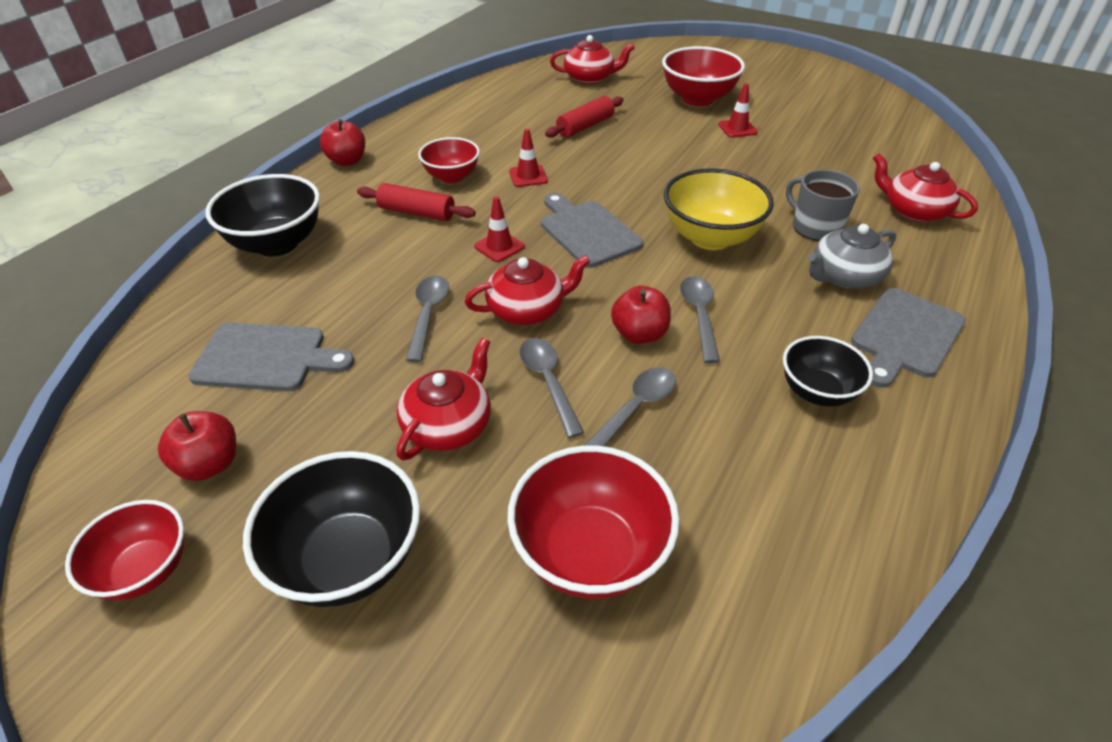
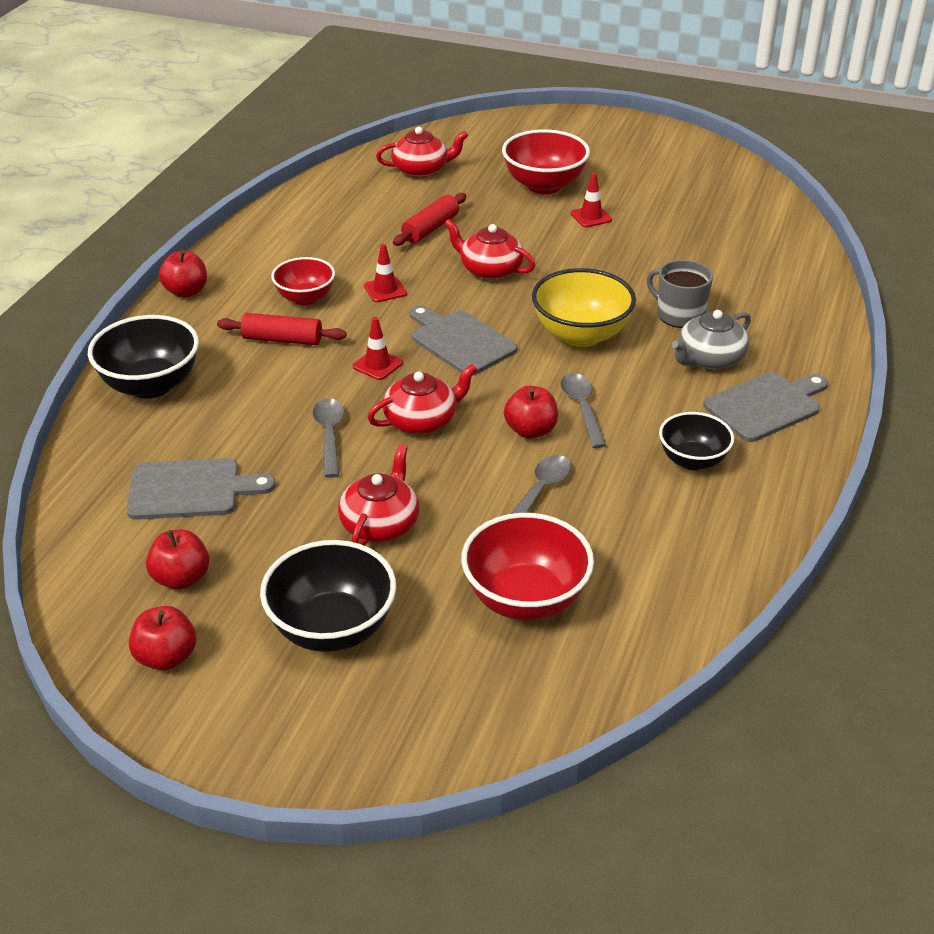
camera: 10 degrees left, 5 degrees down
red bowl [65,500,184,600] -> red apple [129,606,196,670]
grey spoon [520,338,584,438] -> none
grey cutting board [851,288,966,388] -> grey cutting board turned 150 degrees counterclockwise [703,372,828,442]
red teapot [873,153,978,222] -> red teapot moved to [444,219,535,280]

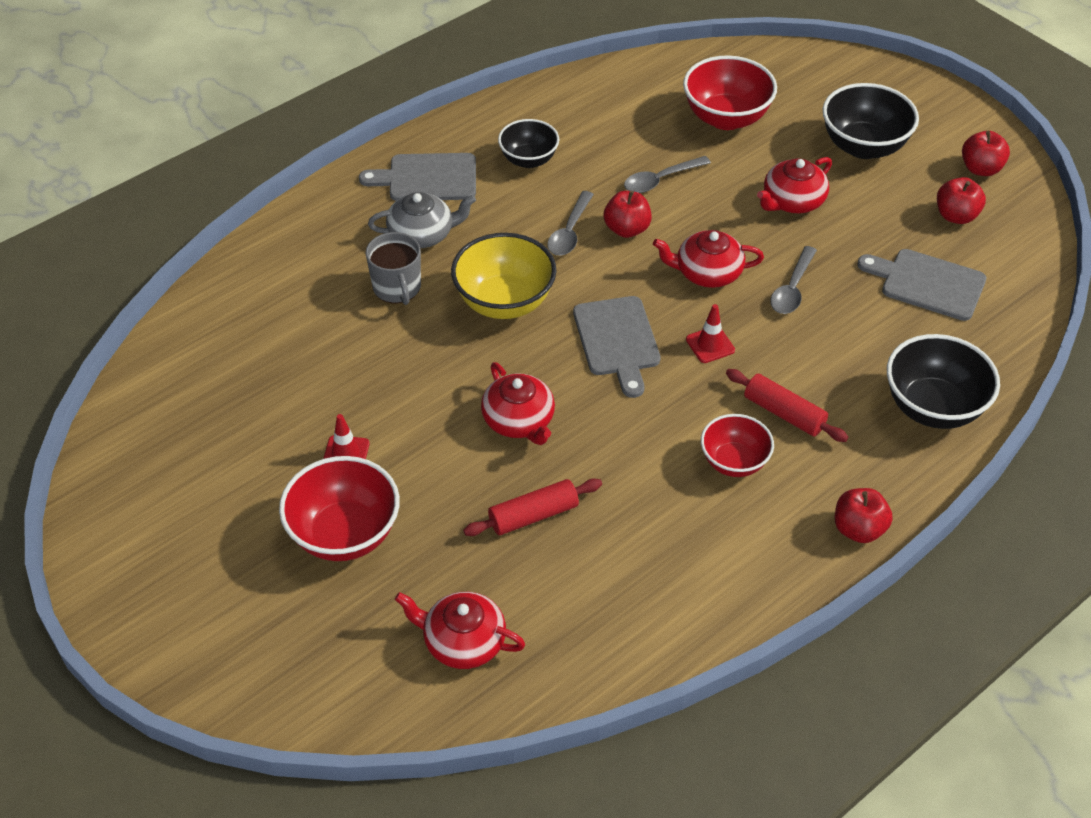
camera: 150 degrees left, 10 degrees up
red traffic cone [364,244,407,302] -> none

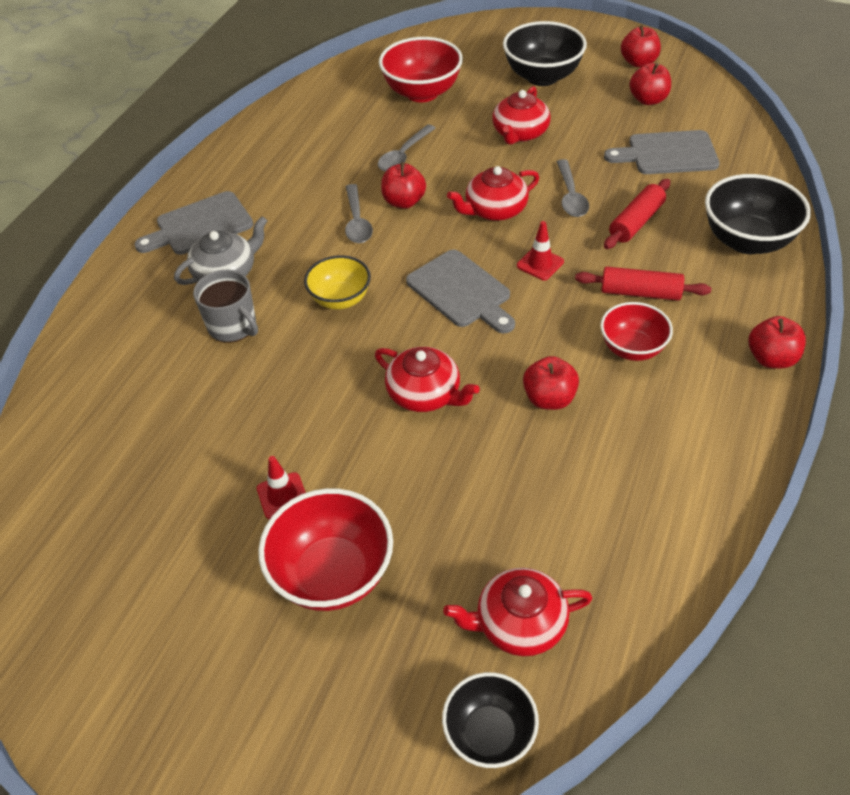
camera: 25 degrees left, 0 degrees up
yellow bowl [451,233,557,319] -> yellow bowl [304,255,371,309], size x0.64
red rolling pin [463,479,602,536] -> red rolling pin moved to [604,179,670,249]
black bowl [498,119,559,168] -> black bowl moved to [442,672,539,768]
none -> red apple [523,356,579,410]

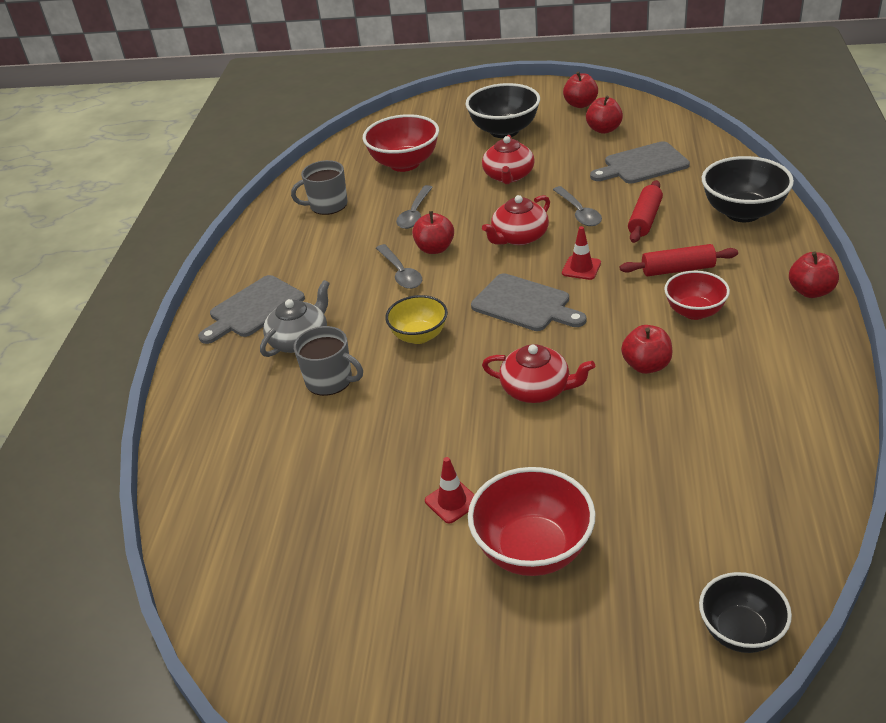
camera: 15 degrees left, 10 degrees down
red teapot [443,568,593,656] -> none
none -> grey mug [291,160,347,215]

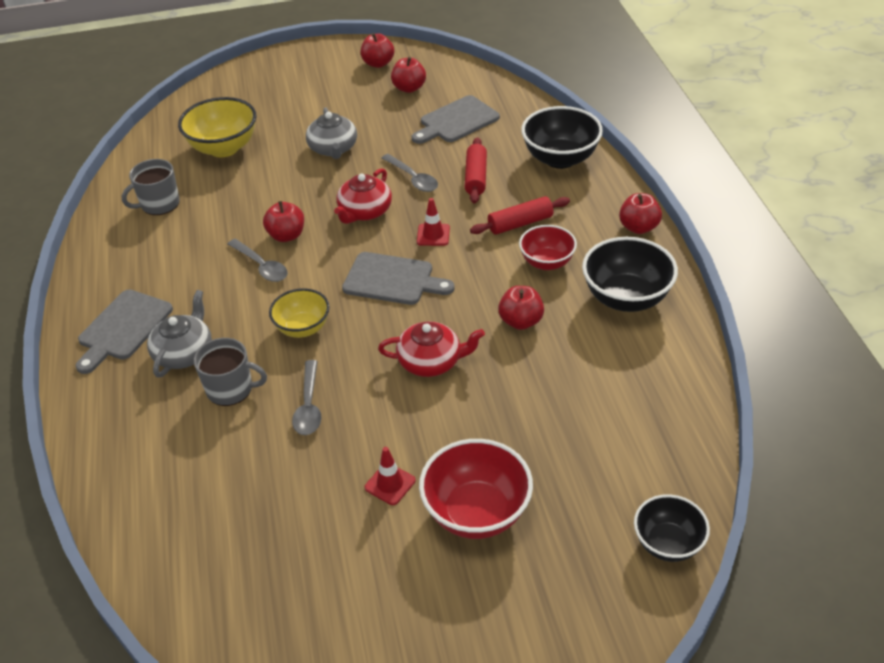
camera: 20 degrees left, 5 degrees up
red bowl [363,114,439,172] -> yellow bowl [178,97,256,157]
grey spoon [396,185,433,229] -> grey spoon moved to [292,360,321,435]
black bowl [466,83,540,138] -> black bowl moved to [582,237,678,312]
red teapot [482,135,535,184] -> grey teapot [306,107,357,159]

